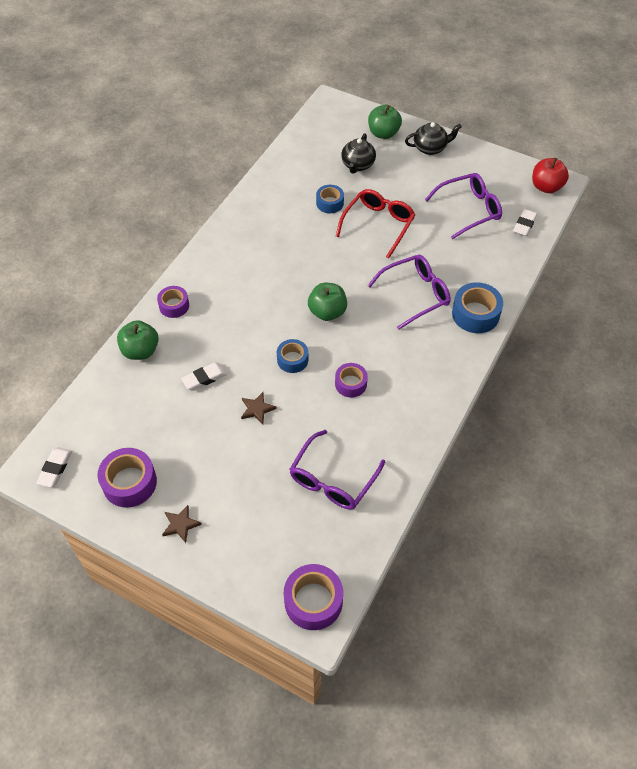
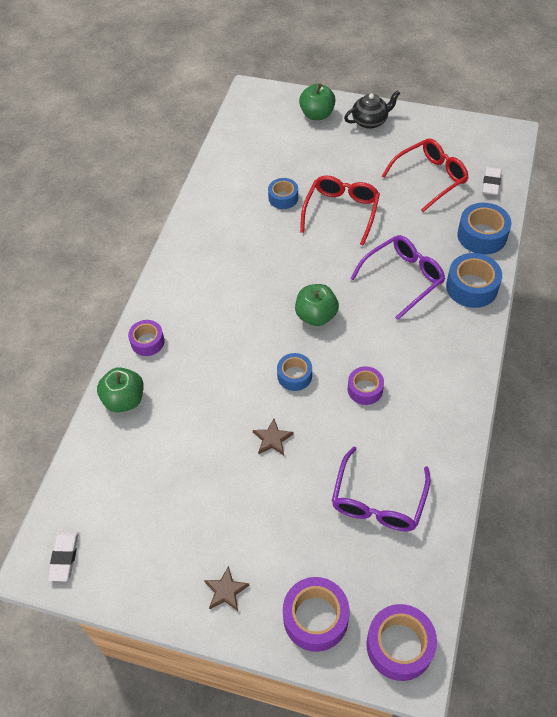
camera: 10 degrees left, 0 degrees up
purple tape [98,448,157,508] -> purple tape moved to [283,577,350,652]
white eraser [181,362,227,391] -> none
black teapot [341,133,376,174] -> none
purple glasses [425,173,502,239] -> red glasses [382,138,469,212]
red apple [532,158,569,193] -> none
none -> blue tape [457,203,512,255]

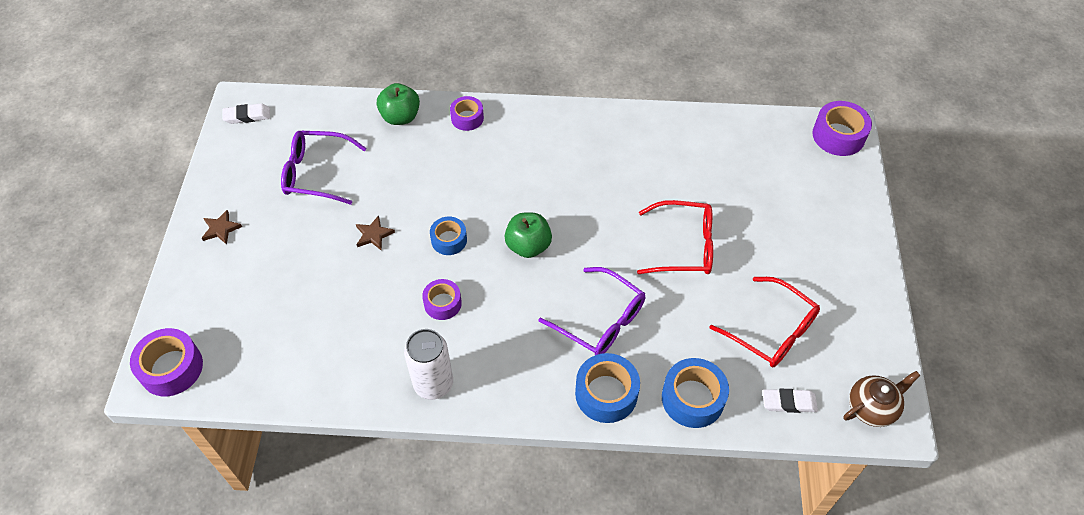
camera: 75 degrees right, 0 degrees up
blue tape [268,178,298,209] -> none
purple tape [283,577,350,652] -> purple tape moved to [812,101,872,156]
green apple [299,83,336,120] -> none
purple glasses [332,447,431,531] -> purple glasses moved to [281,131,367,205]
black teapot [344,90,400,129] -> none
none -> white can [404,329,453,400]
none -> brown teapot [844,371,920,427]

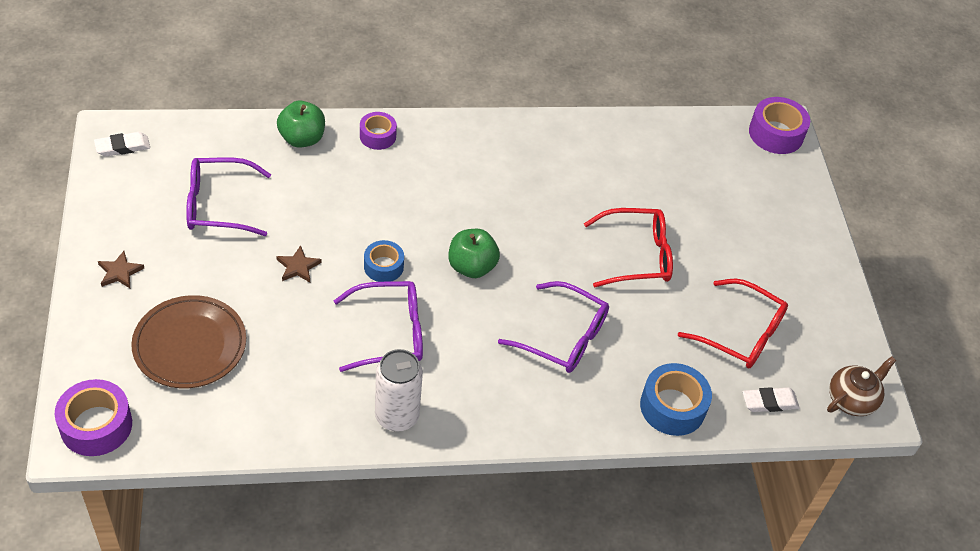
camera: 15 degrees left, 5 degrees down
purple tape [422,279,462,320] -> purple glasses [333,281,423,372]
blue tape [575,353,640,423] -> none
none -> brown plate [131,295,246,388]

